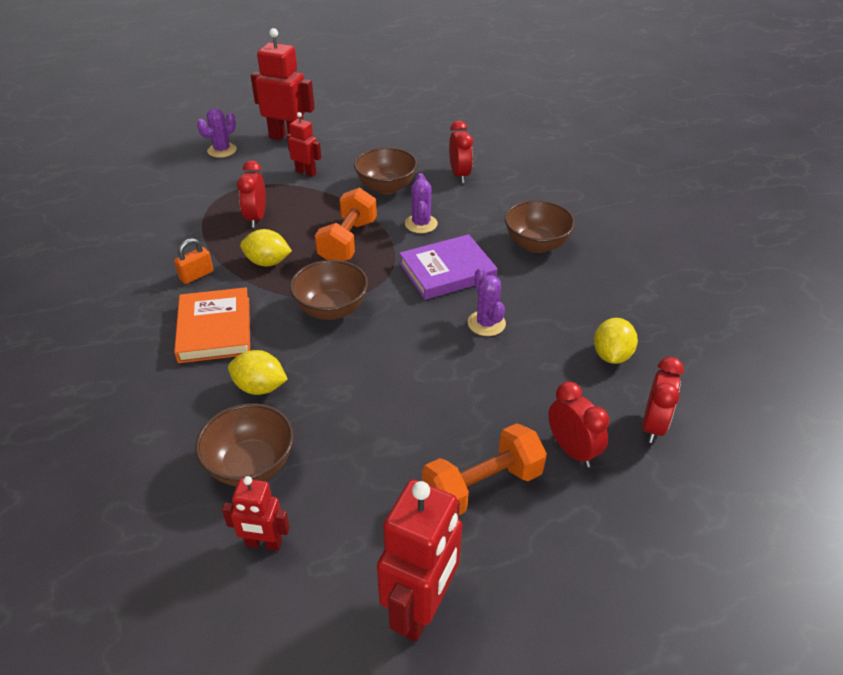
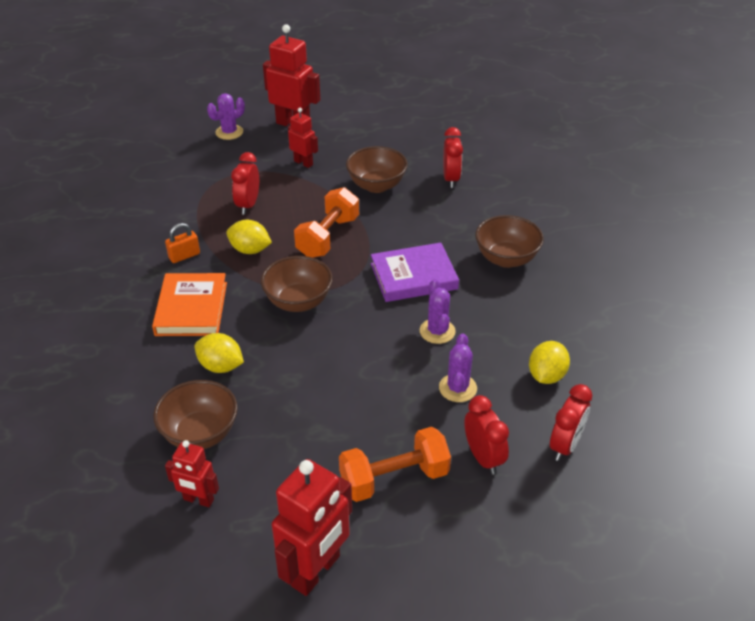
camera: 10 degrees right, 0 degrees up
purple cactus [405,173,438,233] -> purple cactus moved to [439,333,477,402]

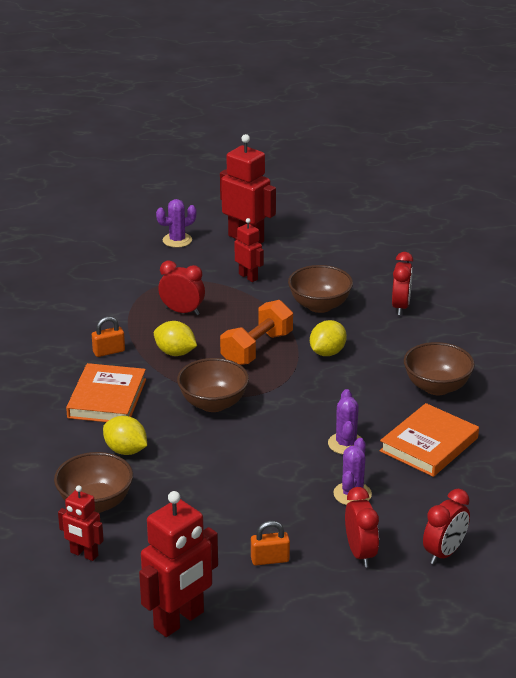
camera: 10 degrees right, 10 degrees down
red clock [231,152,259,215] -> red clock turned 90 degrees clockwise [158,261,205,315]
orange dumbbell [339,427,451,502] -> orange padlock [251,521,290,565]
purple book [371,243,459,302] -> none
yellow lemon [529,341,570,384] -> yellow lemon moved to [310,320,347,356]
none -> orange book [380,403,479,477]

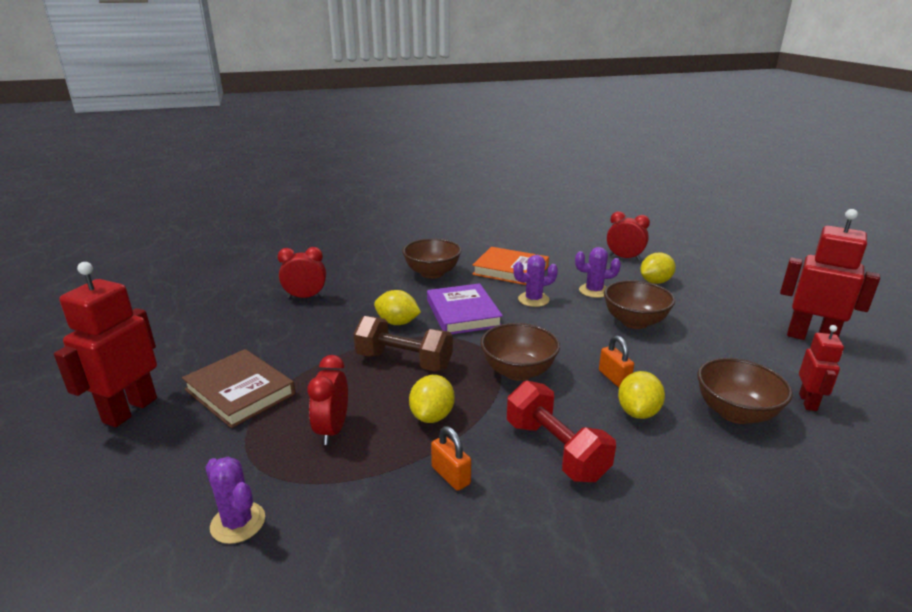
camera: 105 degrees left, 5 degrees down
orange book [66,363,146,422] -> red dumbbell [507,381,616,482]
purple cactus [156,199,197,248] -> purple cactus moved to [205,457,265,544]
orange dumbbell [220,300,293,365] -> brown dumbbell [354,316,453,372]
red robot [235,218,264,282] -> brown book [182,349,296,428]
orange padlock [251,521,290,565] -> orange padlock moved to [599,335,634,388]
brown bowl [288,265,353,313] -> brown bowl moved to [604,280,675,329]
red clock [345,487,379,567] -> yellow lemon [640,252,676,284]
none -> purple book [427,283,503,334]

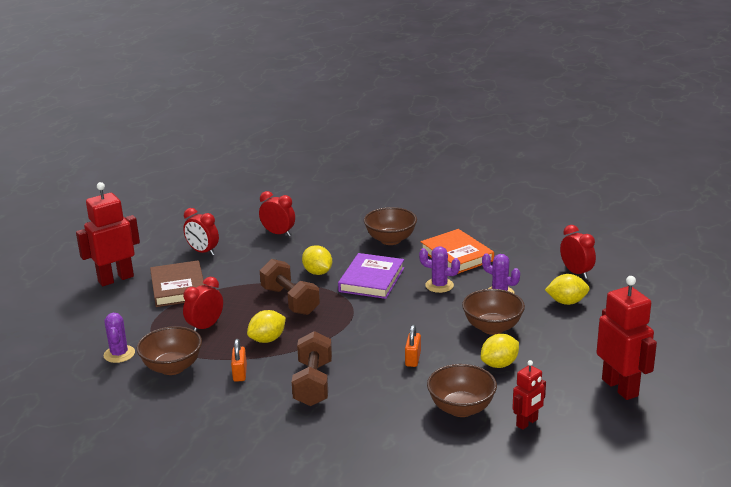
camera: 35 degrees right, 0 degrees up
brown bowl [480,323,560,381] -> brown bowl moved to [137,326,202,375]
red dumbbell [507,381,616,482] -> brown dumbbell [292,331,332,406]
yellow lemon [618,371,665,419] -> yellow lemon moved to [481,334,519,368]
none -> red clock [183,208,219,256]

